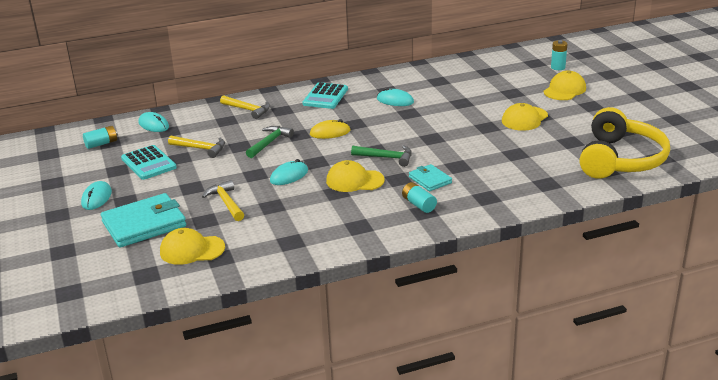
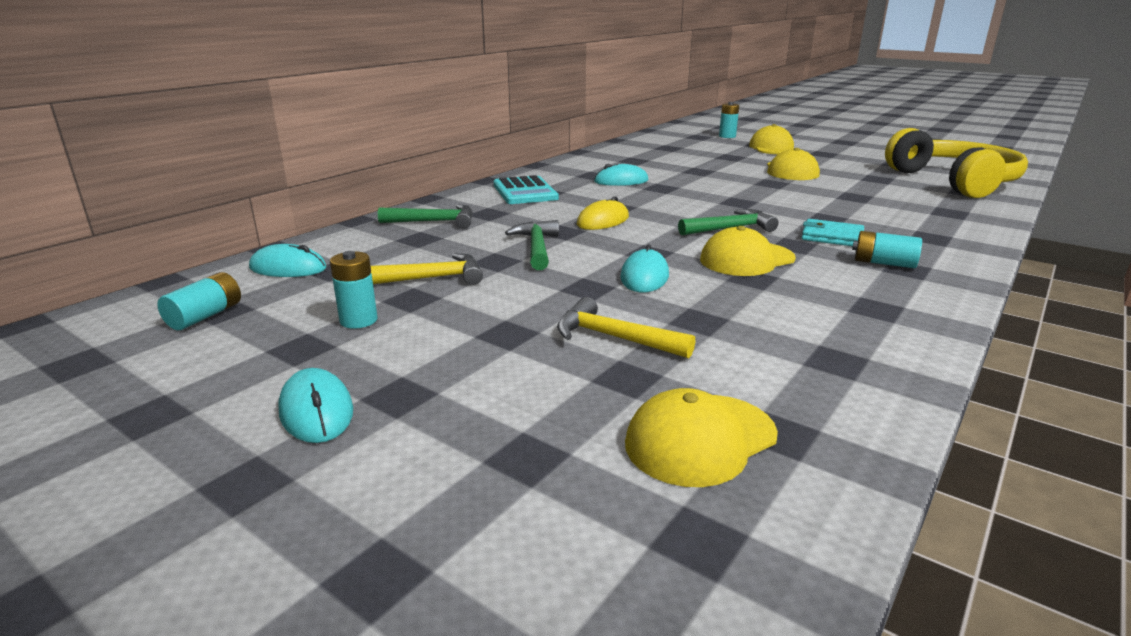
camera: 35 degrees left, 5 degrees down
turquoise wallet [101,193,186,248] -> none
turquoise calculator [121,145,177,180] -> turquoise battery [330,251,377,329]
yellow hammer [220,95,270,119] -> green hammer [378,204,473,228]

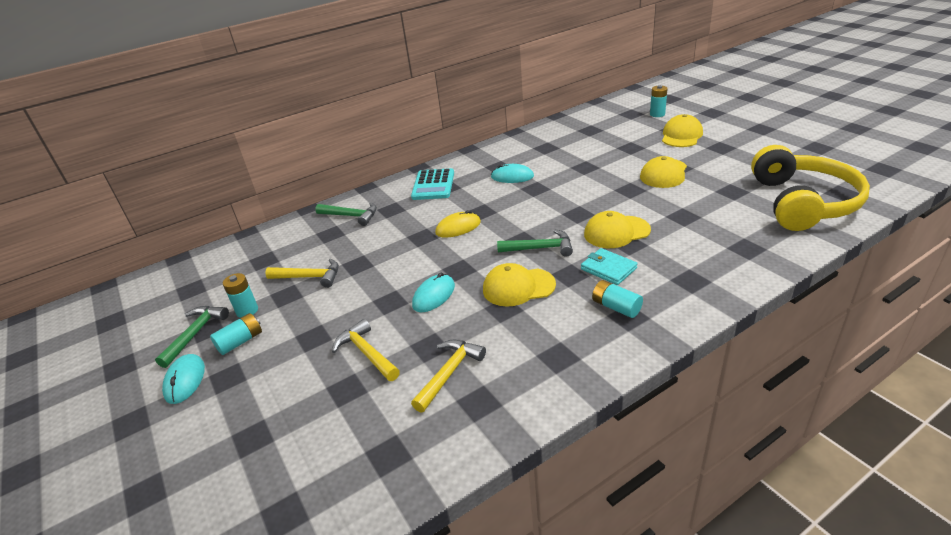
camera: 25 degrees right, 10 degrees up
turquoise battery [157,272,241,330] -> turquoise battery moved to [210,313,262,355]
turquoise mouse [249,244,327,277] -> none
green hammer [505,220,559,270] -> green hammer moved to [155,306,229,368]
yellow cap [625,388,778,487] -> yellow cap moved to [584,211,651,248]
none -> yellow hammer [411,340,486,412]

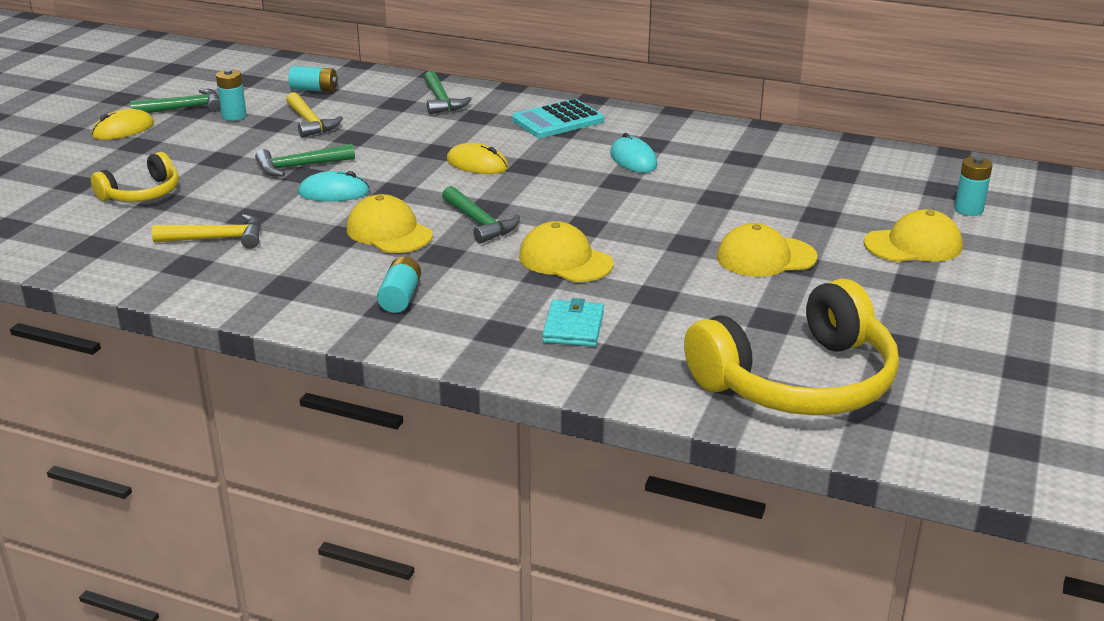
camera: 50 degrees right, 5 degrees down
turquoise mouse [162,354,205,404] -> yellow mouse [91,109,154,140]
turquoise battery [210,313,262,355] -> turquoise battery moved to [288,66,338,92]
yellow hammer [332,319,400,381] -> none
turquoise wallet [581,248,638,285] -> turquoise wallet moved to [542,298,604,347]
none -> yellow headphones [91,152,179,202]
none -> green hammer [255,144,355,176]

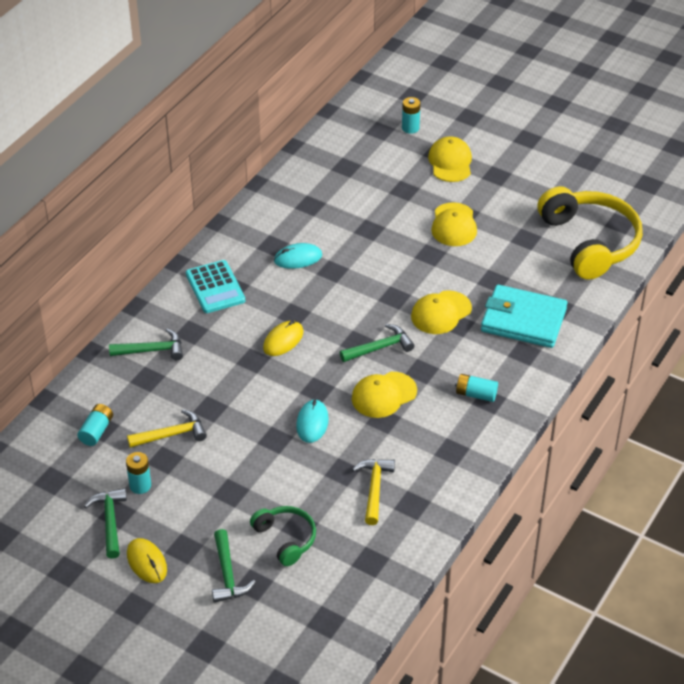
camera: 80 degrees left, 15 degrees up
yellow headphones [91,152,179,202] -> green headphones [250,506,316,566]
green hammer [255,144,355,176] -> green hammer moved to [212,529,255,603]
turquoise wallet [542,298,604,347] -> turquoise wallet [481,285,567,348], size x1.86

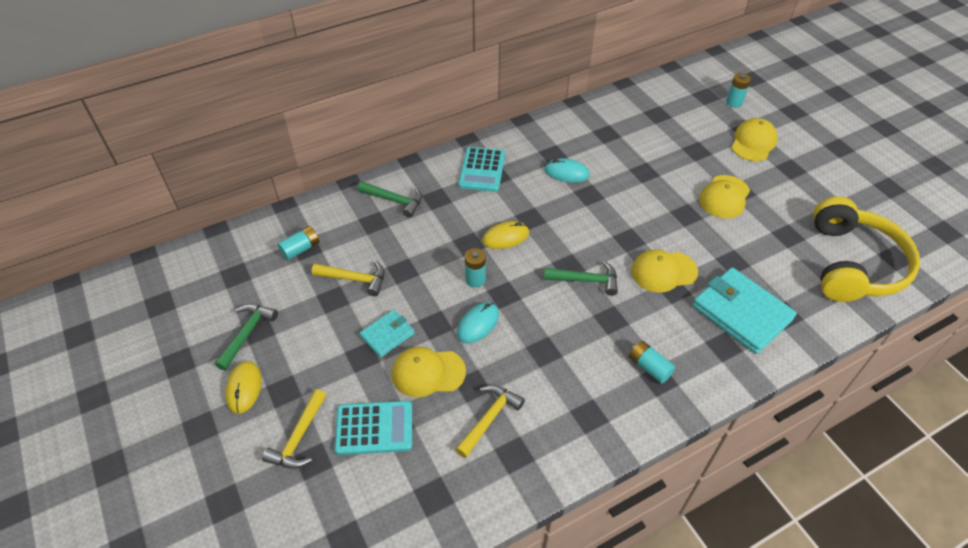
camera: 30 degrees right, 5 degrees up
turquoise battery [126,452,151,494] -> turquoise battery moved to [465,248,486,288]
green hammer [212,529,255,603] -> yellow hammer [262,389,326,469]
green headphones [250,506,316,566] -> turquoise calculator [334,401,412,455]
yellow cap [352,372,417,418] -> yellow cap moved to [392,347,466,397]
none -> turquoise wallet [360,310,415,357]

